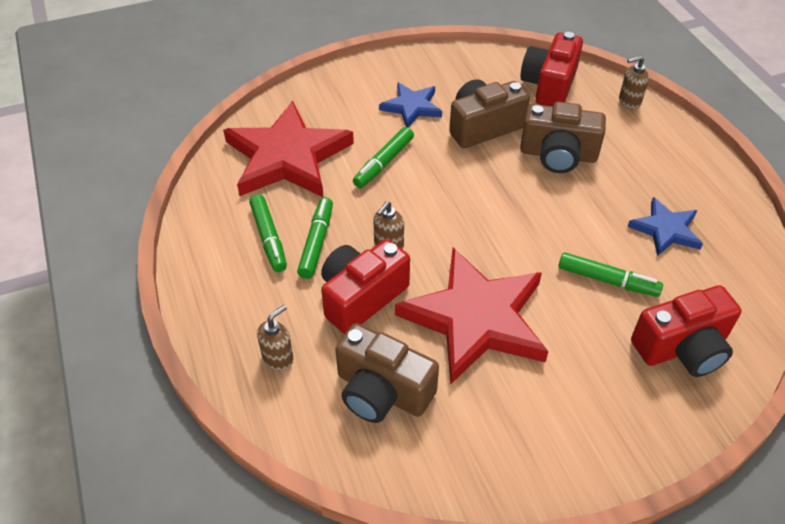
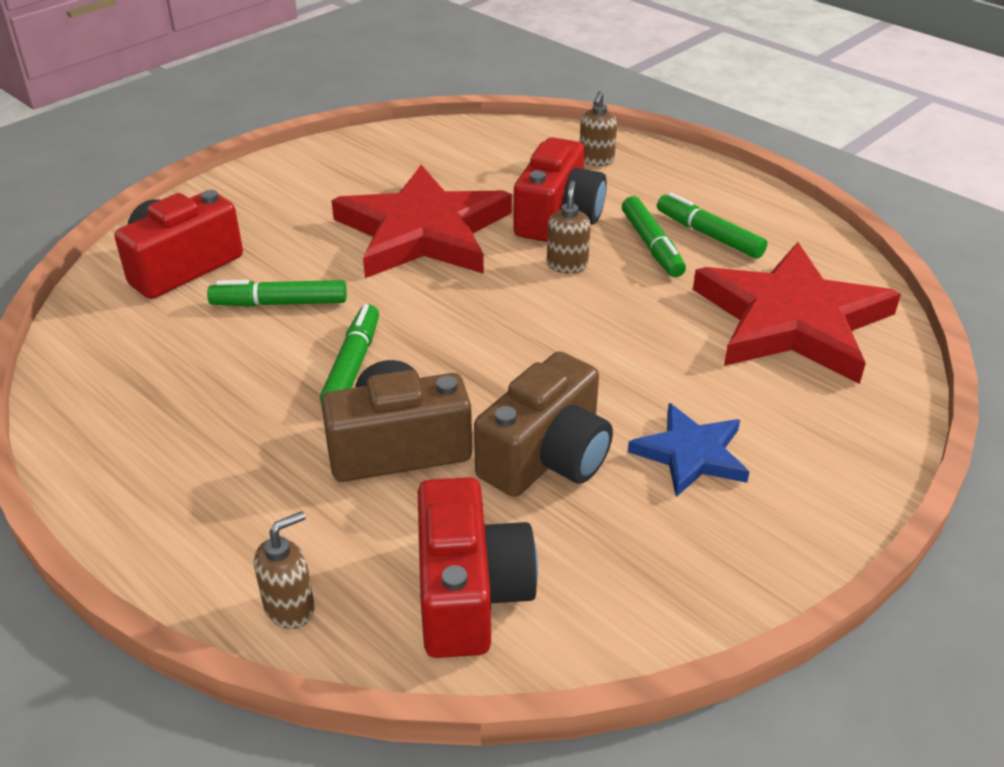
camera: 155 degrees right, 10 degrees down
brown camera [335,323,439,423] -> none
green marker [353,127,414,188] -> green marker moved to [320,304,379,402]
blue star [627,197,703,256] -> none

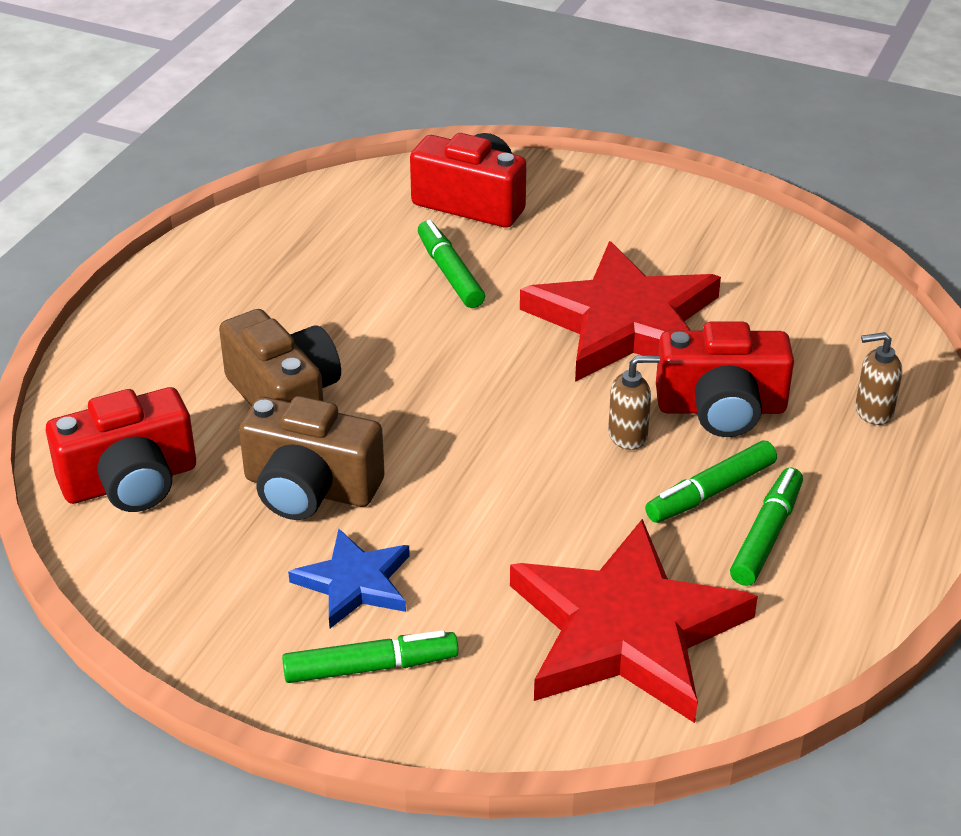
camera: 70 degrees right, 0 degrees up
brown soap dispenser [254,511,315,629] -> none
green marker [320,304,379,402] -> green marker moved to [282,630,459,683]

